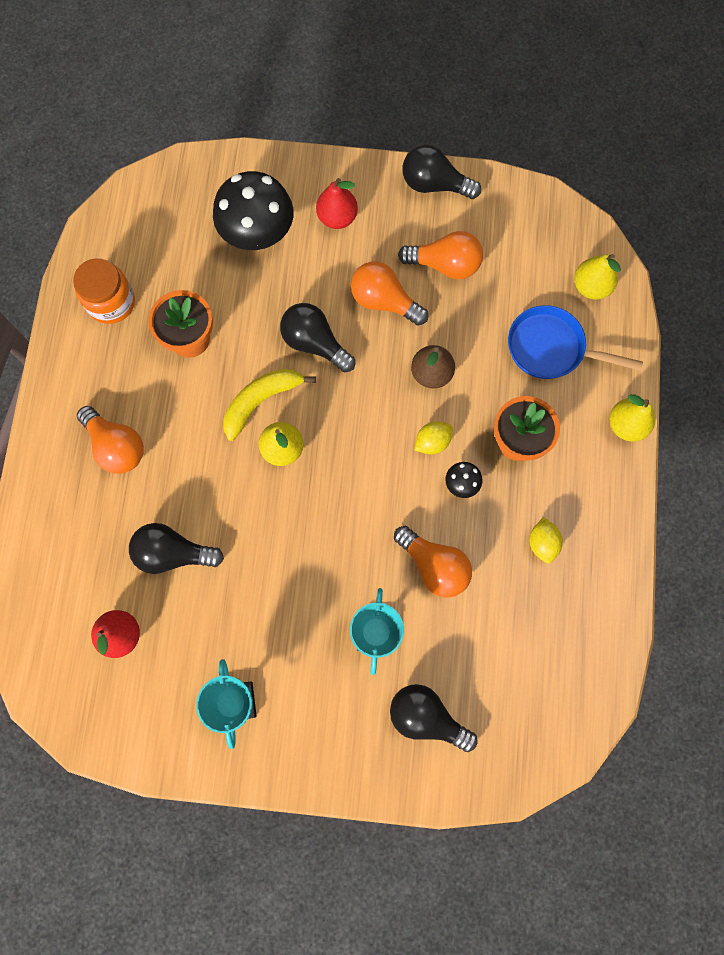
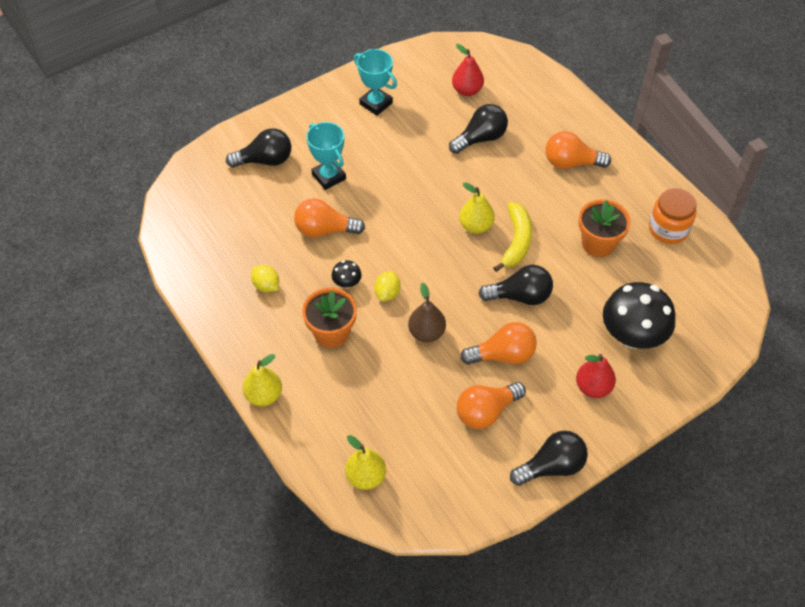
camera: 140 degrees right, 20 degrees down
blue pan [508,305,643,379] -> none

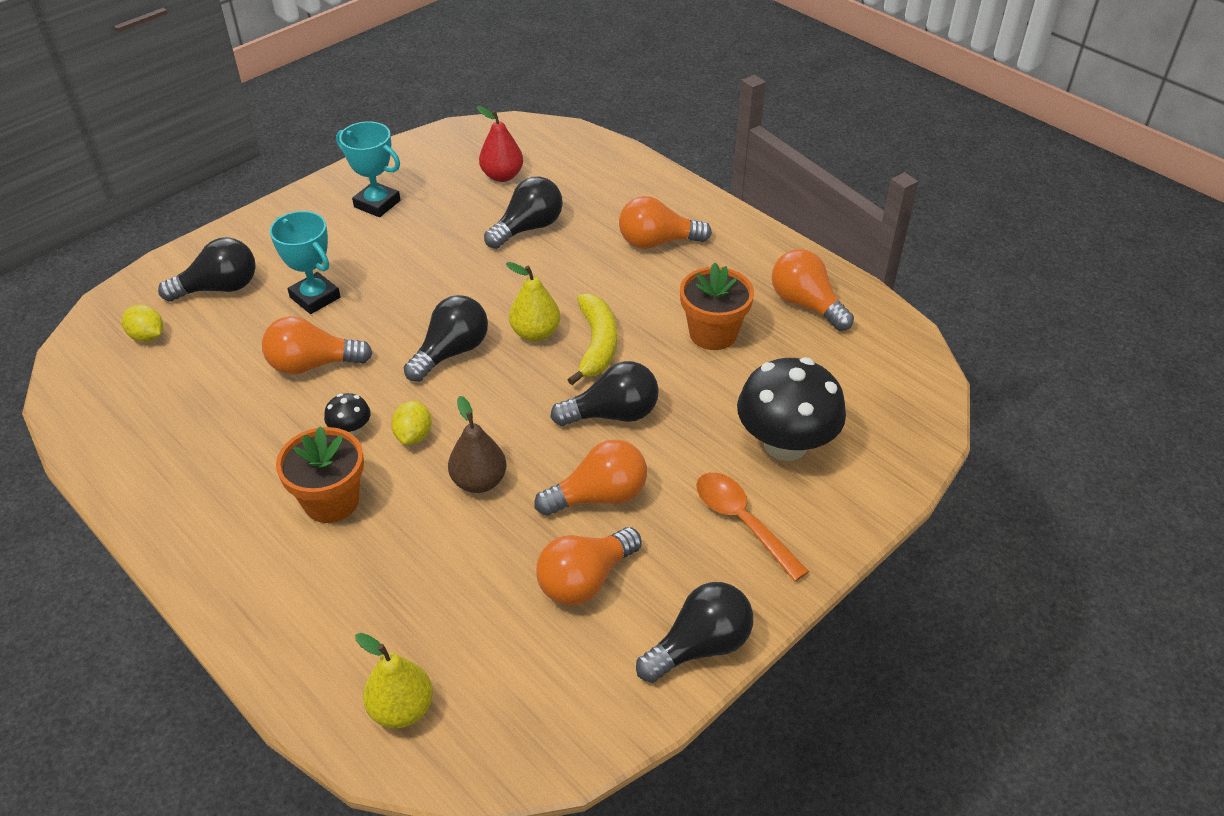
camera: 10 degrees left, 10 degrees down
yellow pear [243,354,282,406] -> none
yellow lemon [251,265,279,293] -> yellow lemon moved to [122,305,163,342]
red pear [576,354,616,398] -> orange spoon [696,473,809,582]
orange jar [649,188,697,244] -> orange light bulb [772,249,854,331]
none -> black light bulb [404,295,488,382]

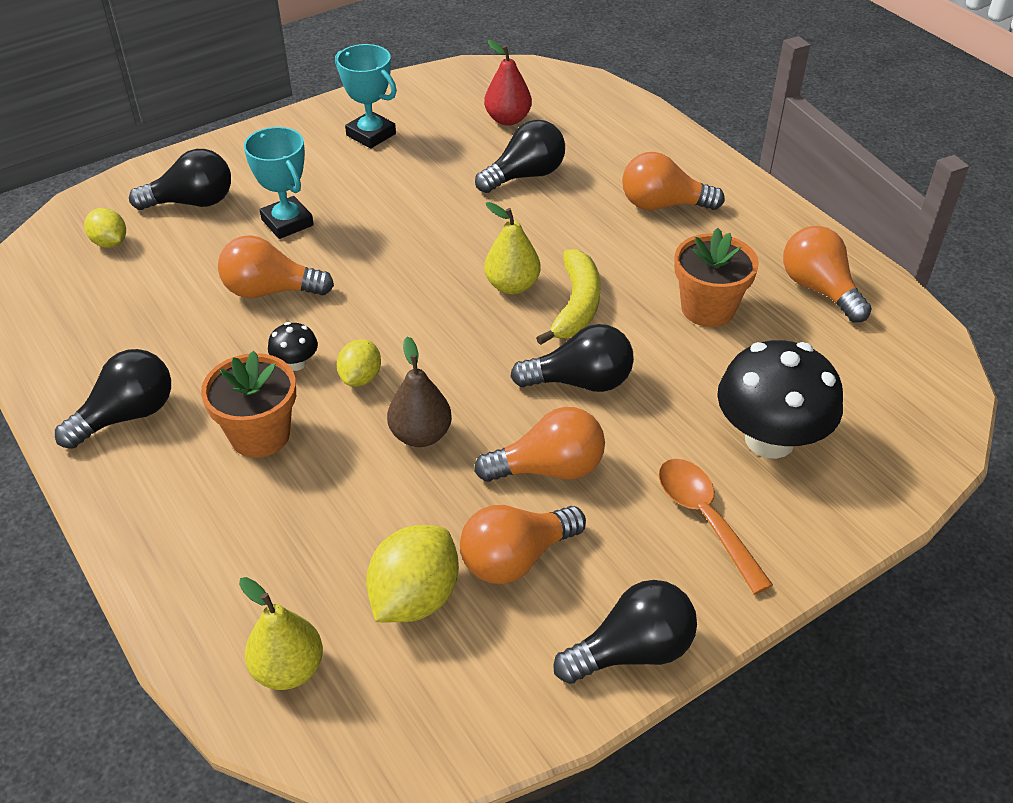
camera: 10 degrees right, 0 degrees up
black light bulb [404,295,488,382] -> black light bulb moved to [55,349,171,449]
none -> yellow lemon [366,525,459,622]

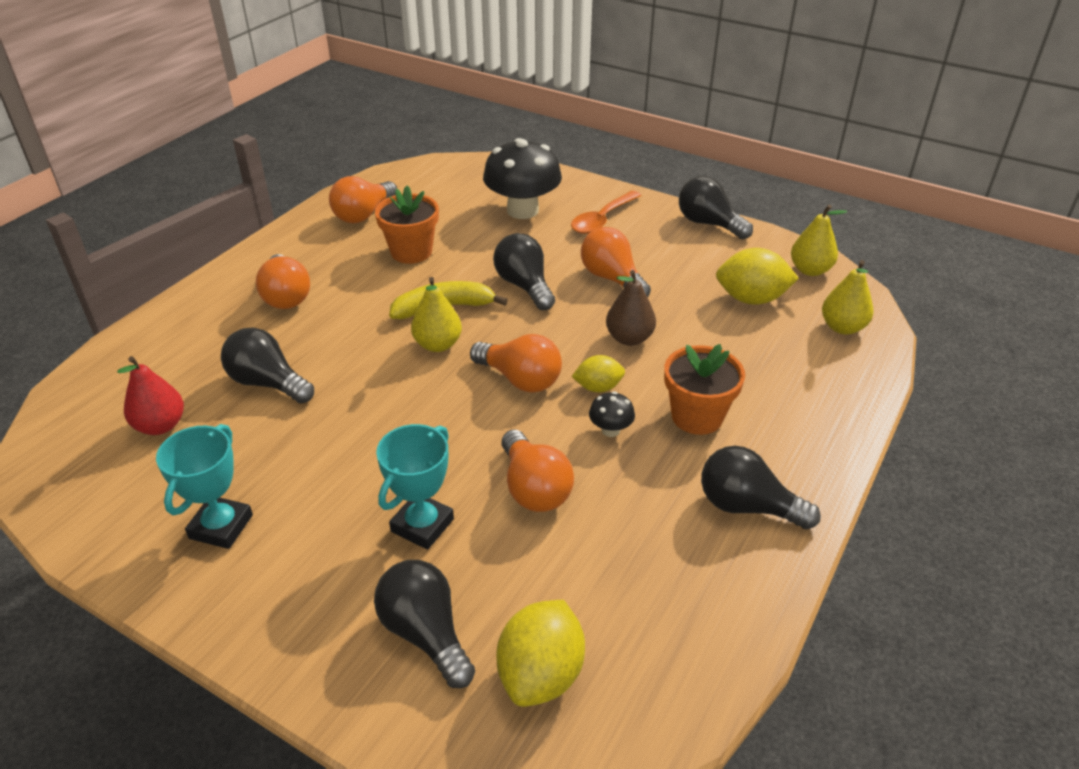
camera: 115 degrees left, 5 degrees down
yellow lemon [84,208,126,248] -> yellow lemon [496,600,585,707], size x1.68
orange light bulb [460,505,586,584] -> orange light bulb moved to [470,334,562,393]
none -> yellow pear [791,205,847,276]

